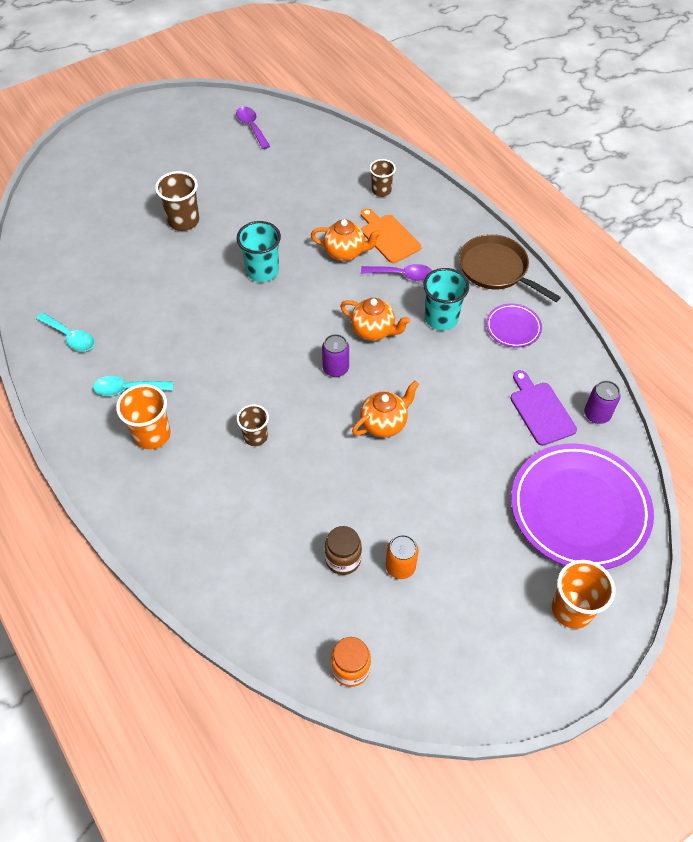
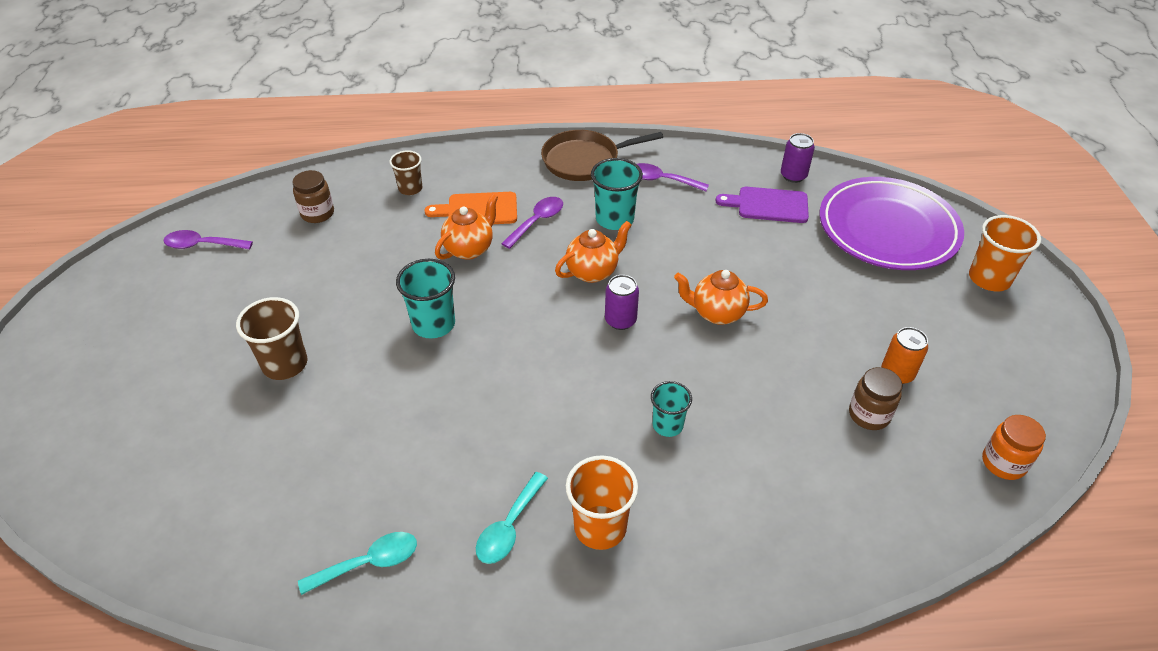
camera: 60 degrees left, 10 degrees down
brown cup [237,404,269,446] -> turquoise cup [651,381,692,437]
orange teapot [352,381,419,438] -> orange teapot turned 75 degrees counterclockwise [674,270,768,325]
purple plate [486,304,542,348] -> purple spoon [637,163,709,192]
none -> brown jar [293,170,334,223]

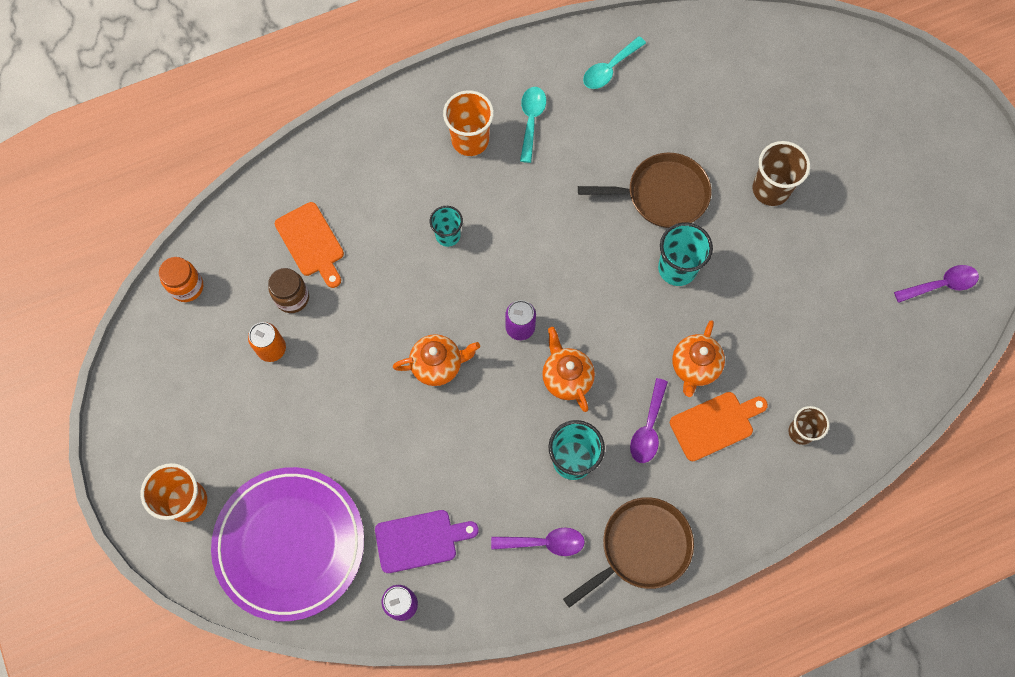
camera: 160 degrees right, 25 degrees up
brown jar [293,170,334,223] -> none
orange teapot [555,221,632,283] -> orange teapot turned 120 degrees clockwise [542,327,595,412]
none -> orange cutting board [275,202,344,288]
none -> brown pan [578,153,711,228]

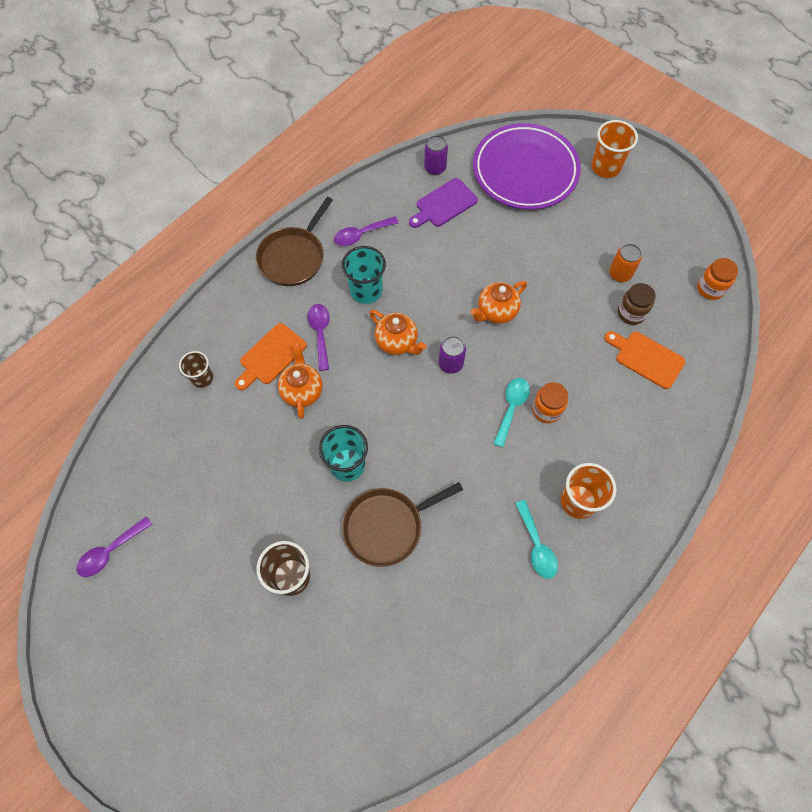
camera: 155 degrees right, 5 degrees down
turquoise cup [430,206,463,247] -> orange jar [532,382,568,423]
turquoise spoon [583,36,646,89] -> turquoise spoon moved to [493,378,530,447]

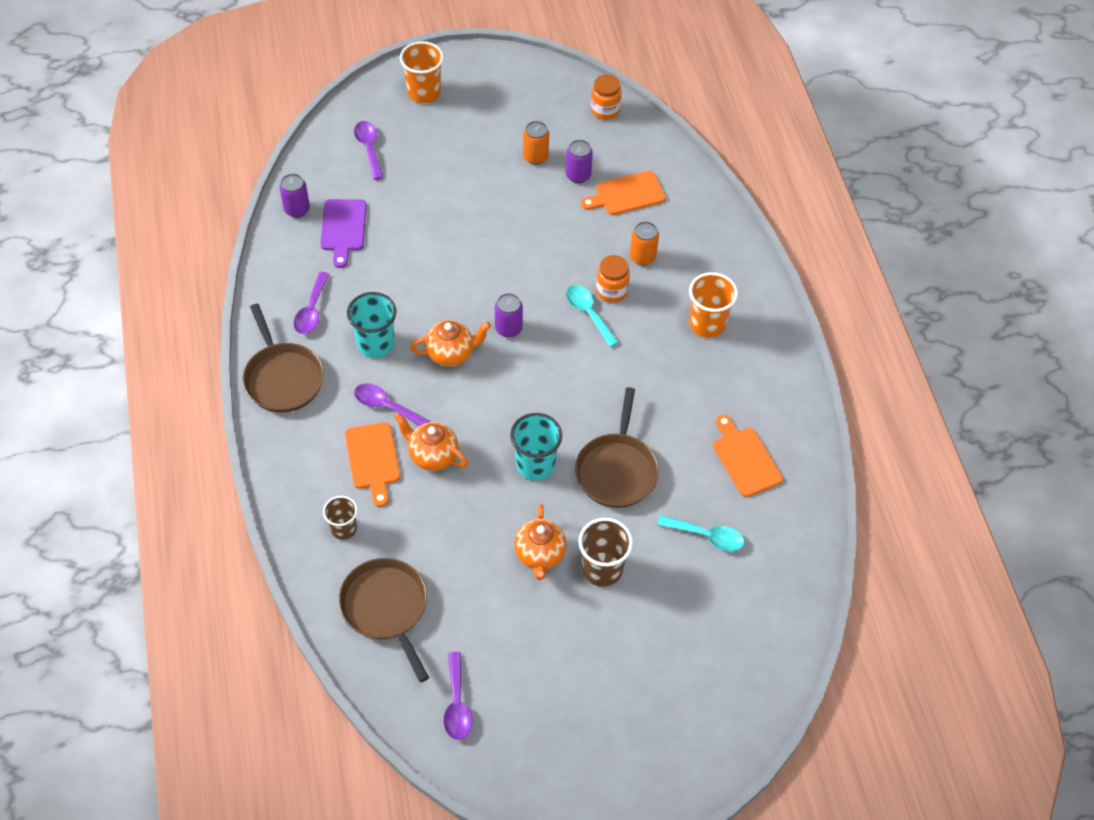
camera: 55 degrees left, 10 degrees down
orange teapot [471,281,527,324] -> orange teapot moved to [514,504,566,580]
purple plate [473,123,581,210] -> purple spoon [354,121,384,180]
turquoise spoon [515,500,558,579] -> turquoise spoon moved to [657,515,744,551]
brown jar [618,283,656,325] -> purple can [566,140,593,183]
none -> brown pan [338,558,429,682]
none -> orange can [630,221,659,266]
none -> orange cutting board [713,415,783,497]

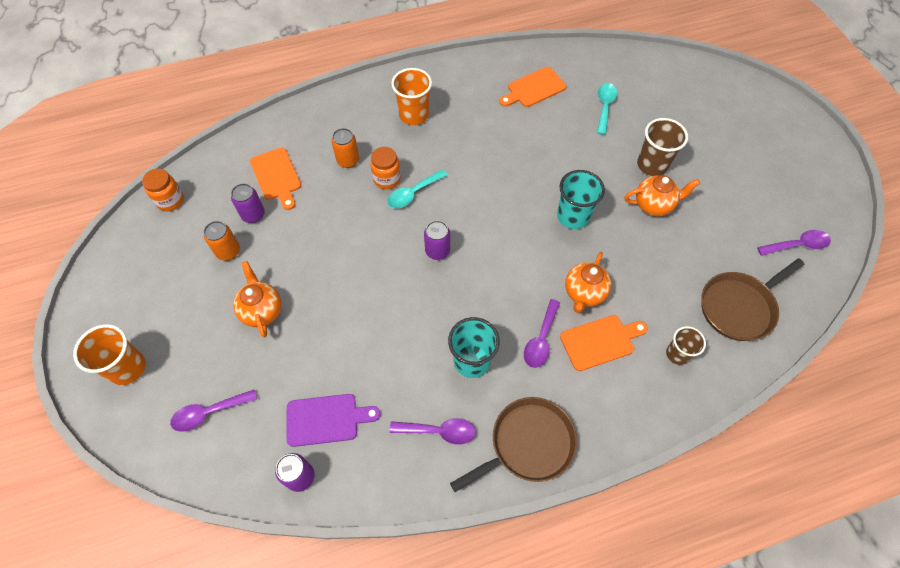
camera: 95 degrees left, 5 degrees up
orange teapot [410,320,491,367] -> orange teapot moved to [233,261,281,338]
brown pan [575,387,659,508] -> none

